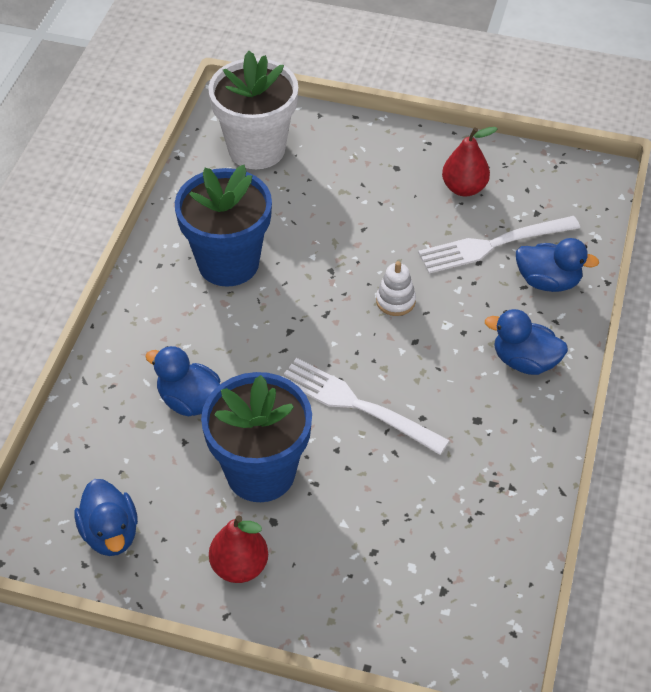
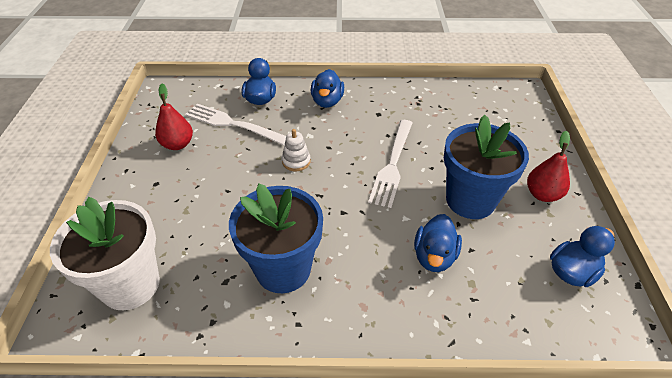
camera: 105 degrees left, 5 degrees down
white fork [418,216,580,274] -> white fork turned 150 degrees clockwise [185,103,286,145]

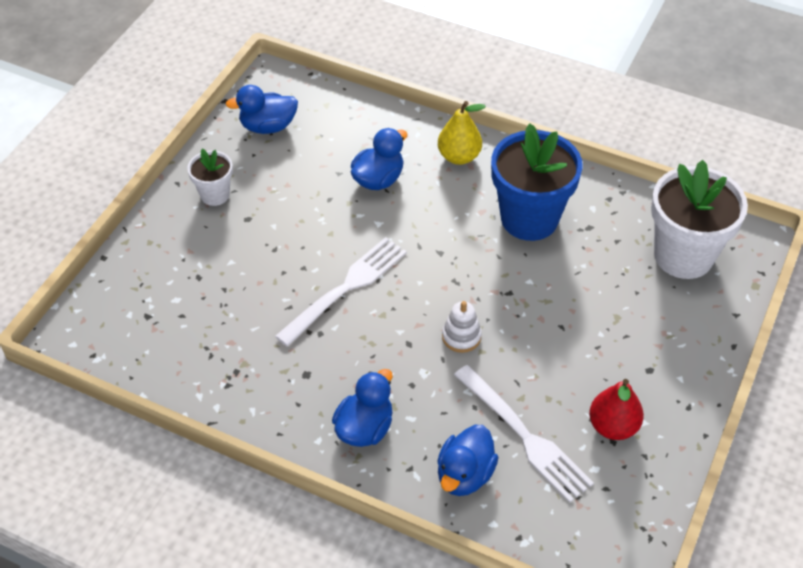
camera: 155 degrees left, 5 degrees up
blue flower pot [444,114,529,219] -> none
red pear [527,131,570,202] -> white flower pot [187,149,233,206]
none -> yellow pear [438,101,486,165]

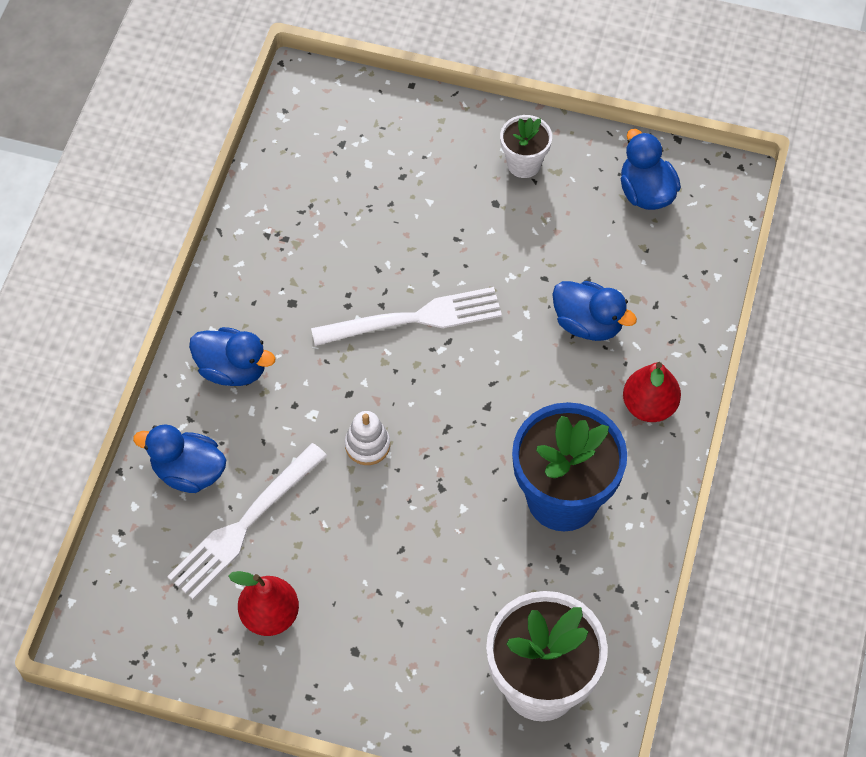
camera: 80 degrees right, 10 degrees up
white fork [275,237,407,346] -> white fork turned 45 degrees counterclockwise [311,287,502,346]
yellow pear [438,101,486,165] -> red pear [623,362,681,422]

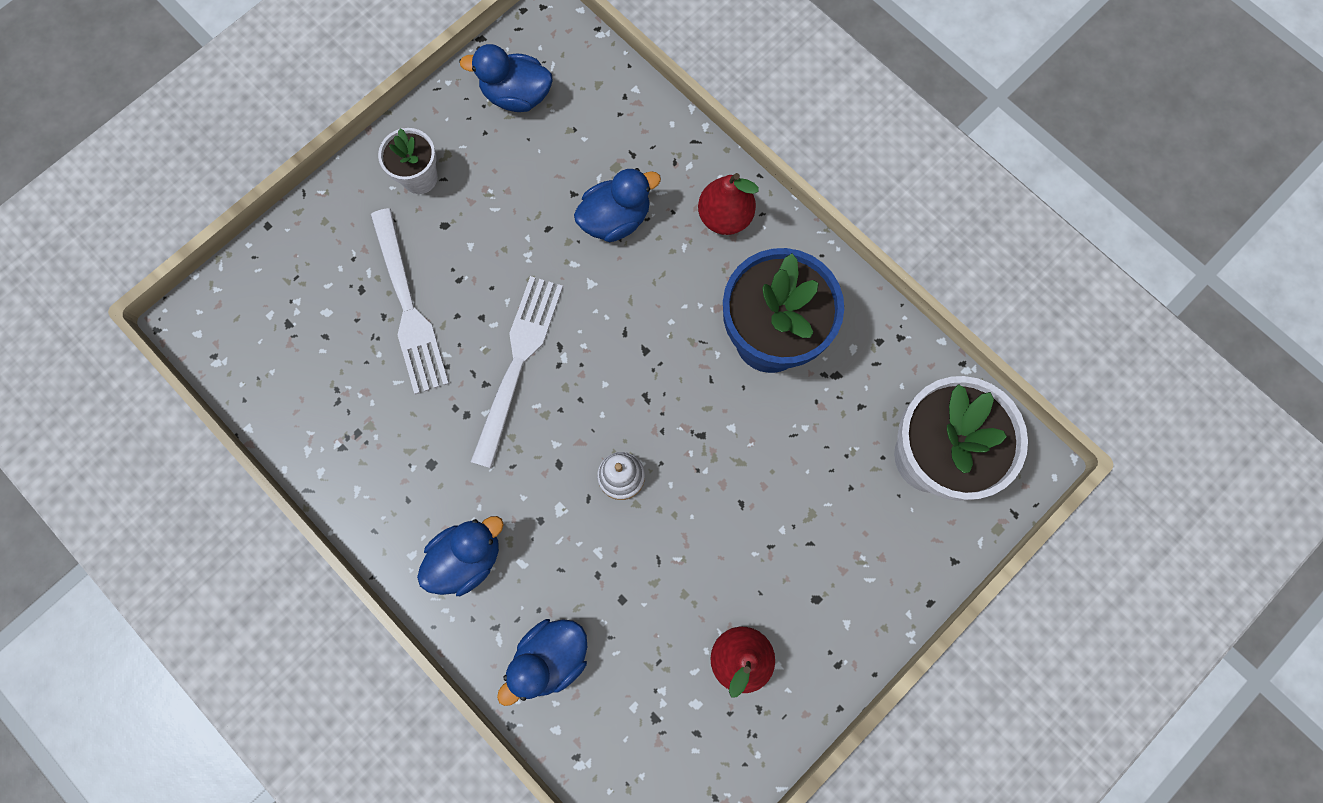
camera: 60 degrees left, 15 degrees up
white fork [167,443,327,599] -> white fork moved to [371,208,449,395]

